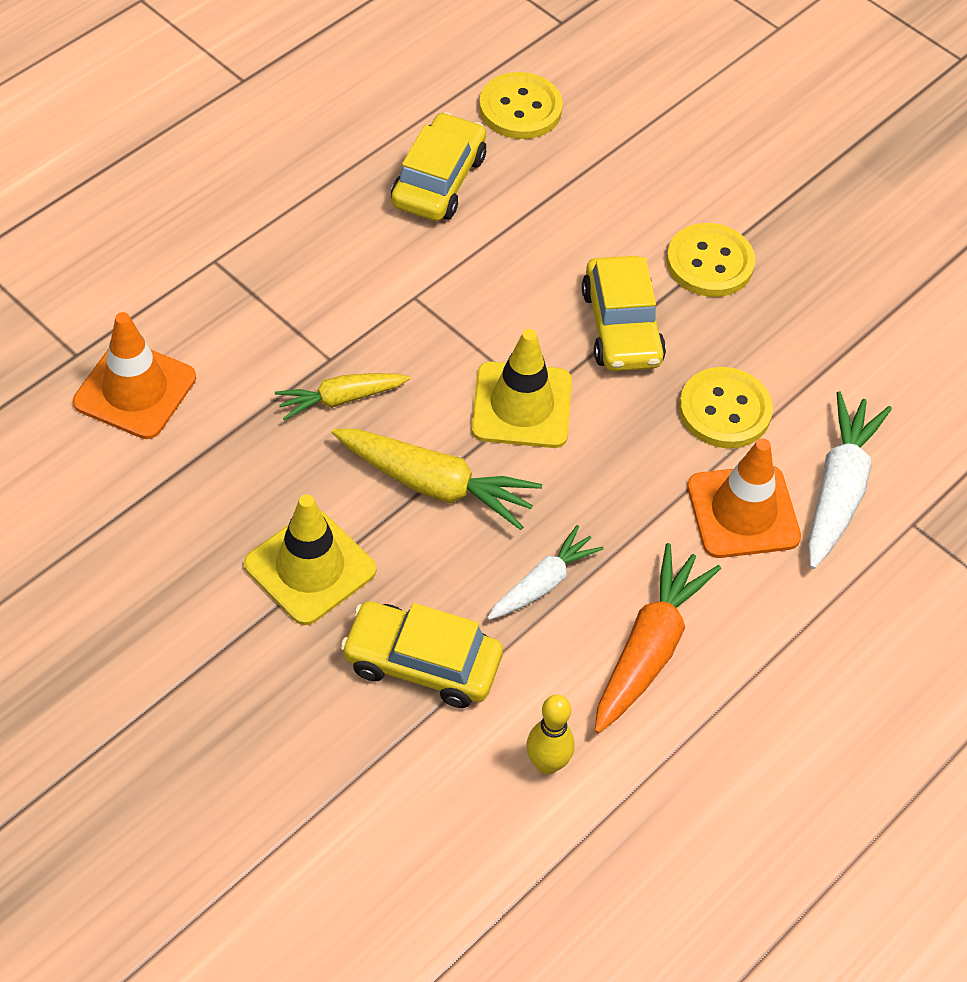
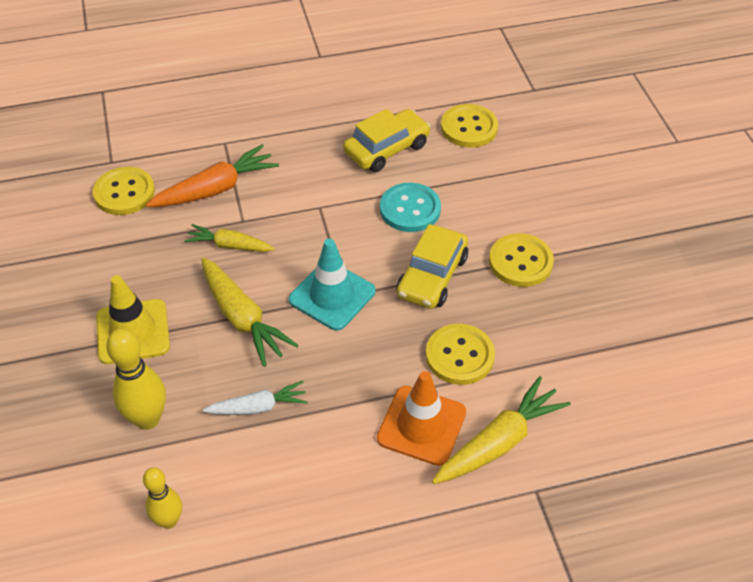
camera: 35 degrees right, 5 degrees down
orange traffic cone [73,312,196,439] -> yellow button [93,167,155,215]
yellow car [341,601,503,708] -> yellow bowling pin [106,328,166,430]
yellow traffic cone [471,329,572,448] -> turquoise traffic cone [289,239,375,331]
orange carrot [595,543,721,734] -> orange carrot moved to [146,144,279,207]
white carrot [808,391,892,569] -> yellow carrot [432,376,571,484]
none -> turquoise button [380,183,441,232]

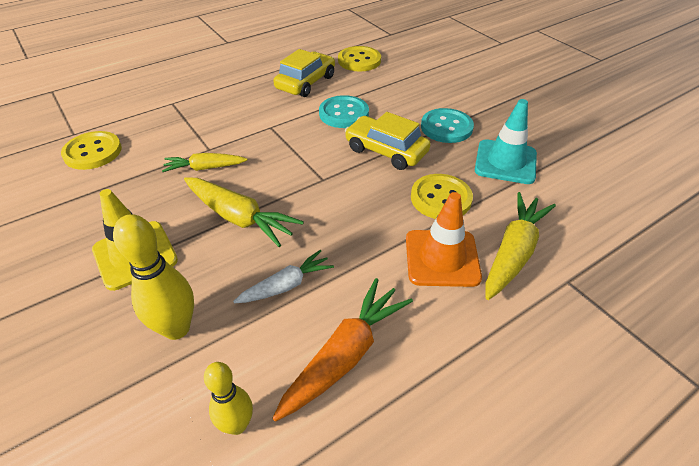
camera: 20 degrees left, 5 degrees down
orange carrot [146,144,279,207] -> orange carrot moved to [272,278,413,422]
turquoise traffic cone [289,239,375,331] -> turquoise traffic cone moved to [475,99,537,184]
yellow car [396,224,468,309] -> yellow car turned 120 degrees clockwise [345,112,431,170]
yellow button [489,233,554,287] -> turquoise button [421,108,474,143]

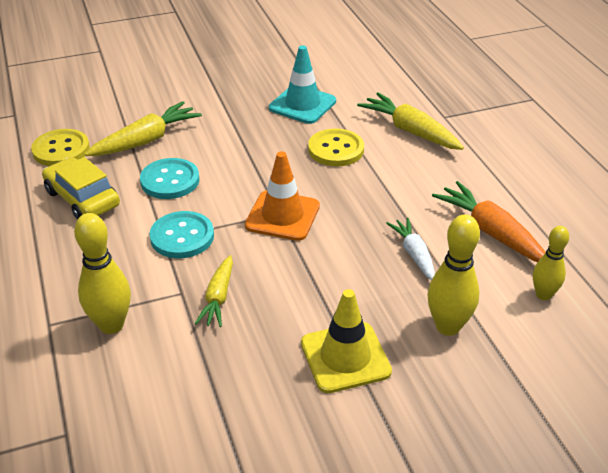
camera: 75 degrees left, 5 degrees down
yellow button [61,131,122,170] -> none
yellow carrot [184,177,304,247] -> yellow carrot moved to [85,101,202,156]
yellow car [345,112,431,170] -> none
orange traffic cone [406,192,482,287] -> orange traffic cone moved to [245,151,320,241]
turquoise button [421,108,474,143] -> turquoise button moved to [149,211,214,258]
none -> yellow bowling pin [74,213,131,334]

